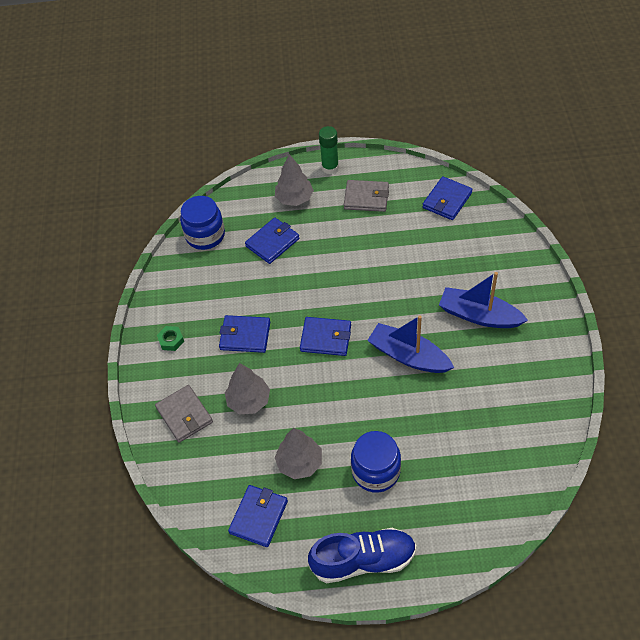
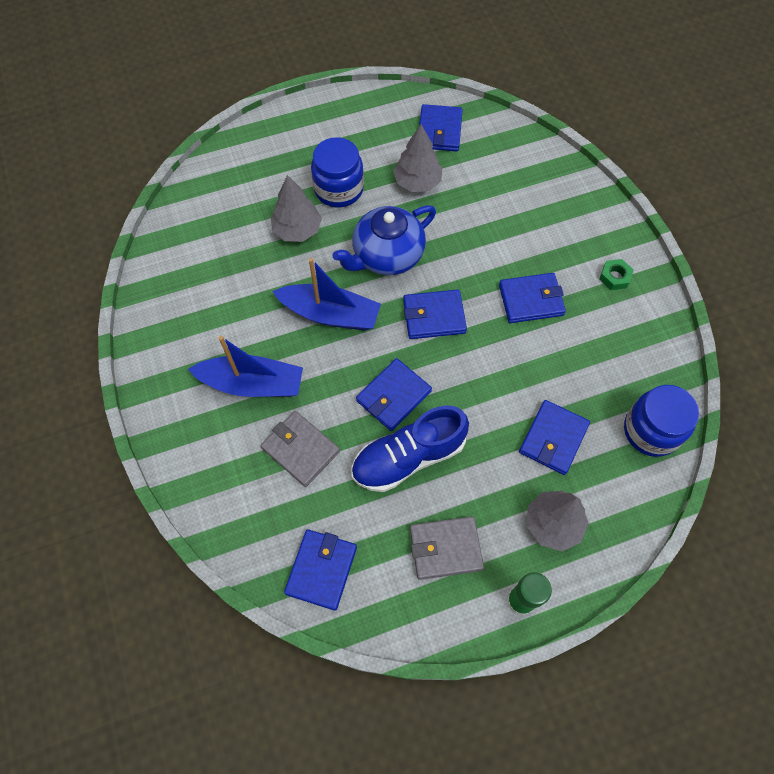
camera: 160 degrees right, 10 degrees up
grey wallet [155,385,213,443] -> grey wallet moved to [261,411,340,487]
grey tree [225,363,270,415] -> grey tree moved to [271,175,322,242]
blue shoe [308,528,417,583] -> blue shoe moved to [351,405,469,492]
none -> blue teapot [332,205,436,275]
none -> blue wallet [356,358,432,431]

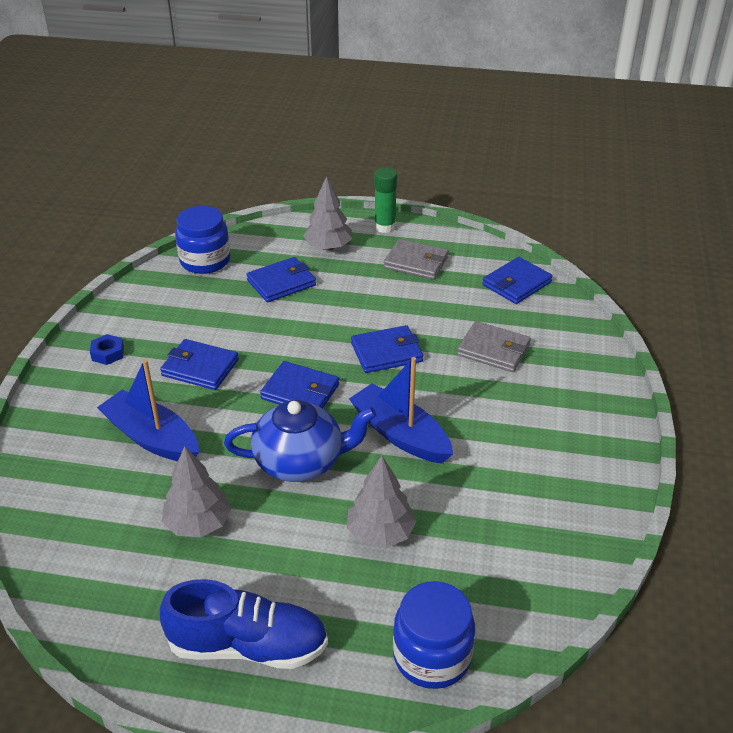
camera: 150 degrees left, 25 degrees down
blue boat [188,336,303,397] -> blue boat moved to [97,360,199,461]
grey wallet [261,411,340,487] -> grey wallet turned 45 degrees counterclockwise [457,321,531,372]
blue jar [311,137,364,207] -> blue jar moved to [393,581,475,689]
blue shoe [351,405,469,492] -> blue shoe moved to [160,579,328,669]
blue wallet [419,104,463,151] -> none
green nut [599,259,634,290] -> blue nut [90,334,124,365]

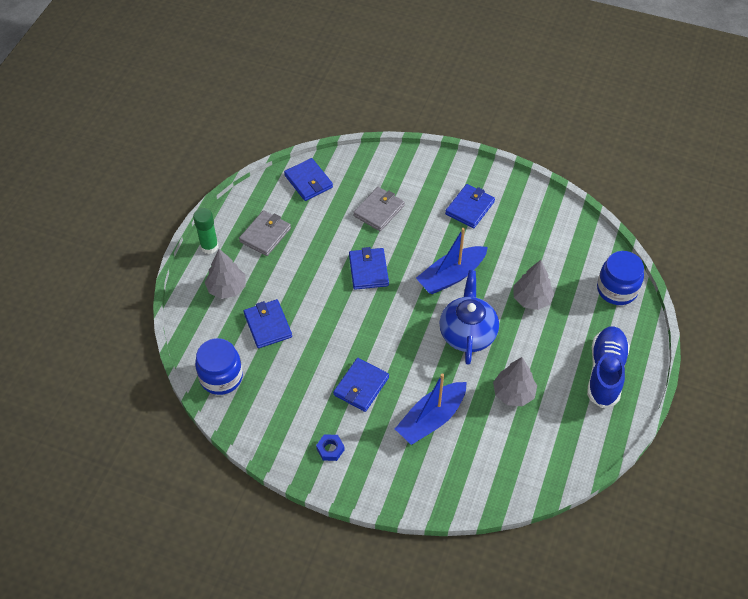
camera: 80 degrees left, 15 degrees up
blue wallet [260,361,339,408] -> blue wallet moved to [445,184,495,228]

